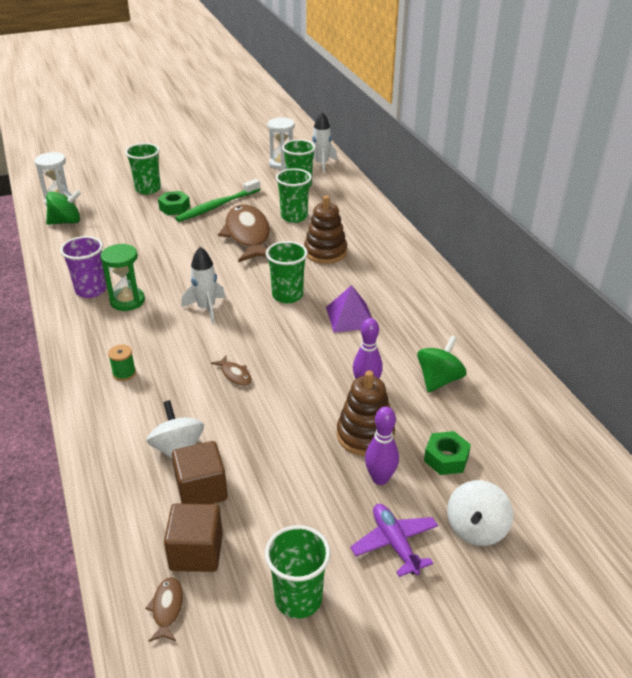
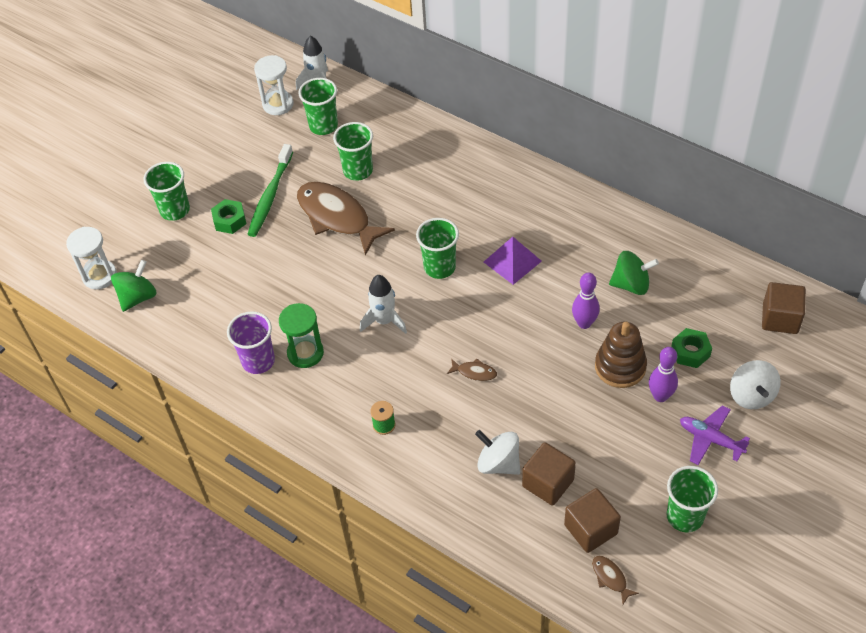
camera: 30 degrees left, 15 degrees up
brown stacking toy [304,196,347,264] -> none
green spinning top [417,335,467,392] -> green spinning top turned 90 degrees clockwise [609,251,659,295]
none -> brown cube [762,282,806,334]

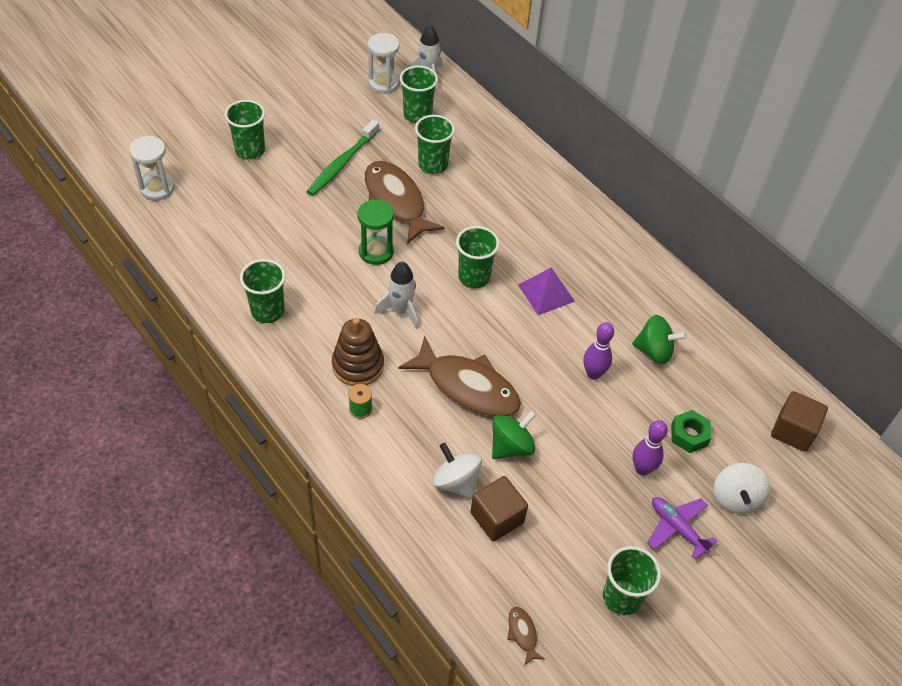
camera: 10 degrees right, 0 degrees up
green spinning top [111,260,157,312] -> green spinning top moved to [492,410,536,459]
green nut [211,199,246,234] -> none
purple cup [227,311,275,374] -> green cup [240,259,286,323]
green hourglass [279,303,324,368] -> green hourglass moved to [358,199,394,265]
brown fish [447,358,497,381] -> brown fish [398,336,521,417], size x2.48
brown cube [564,488,621,553] -> none
brown stacking toy [595,322,647,388] -> brown stacking toy moved to [332,318,384,386]

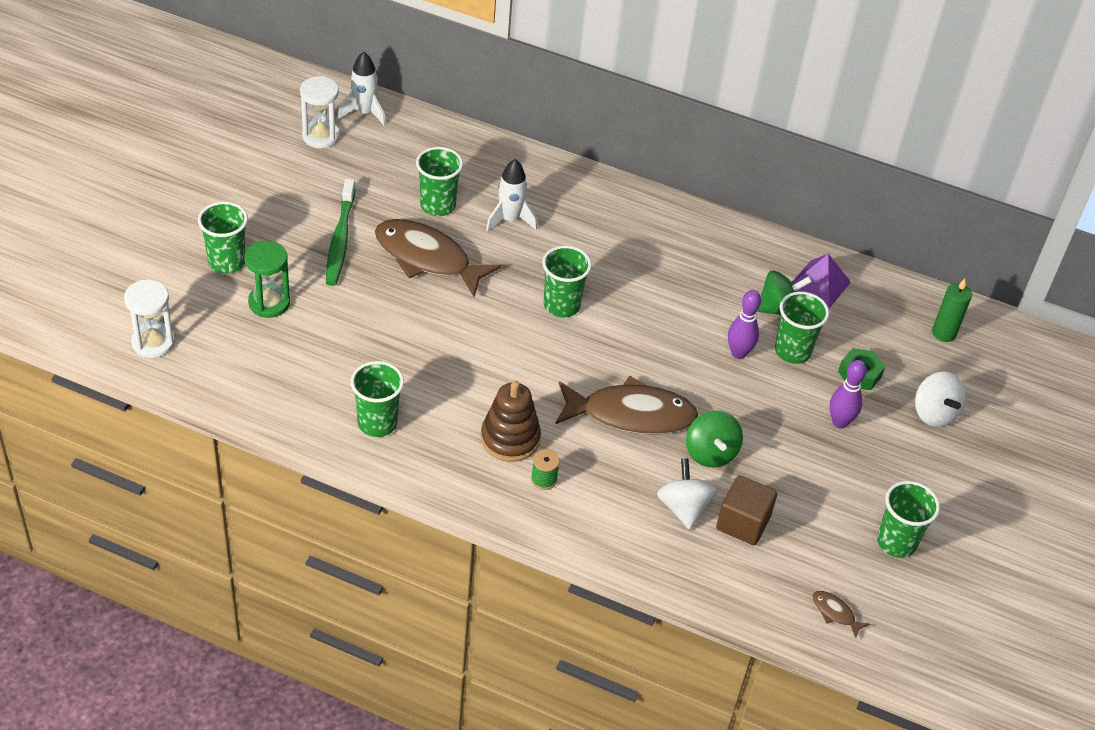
camera: 30 degrees left, 5 degrees down
green hourglass [358,199,394,265] -> green hourglass moved to [244,241,290,318]
white rocket [374,262,418,329] -> white rocket moved to [486,159,537,232]
green cup [400,65,438,123] -> green cup moved to [775,292,829,364]
white spinning top [432,443,482,500] -> white spinning top turned 60 degrees clockwise [657,458,717,530]
green spinning top [492,410,536,459] -> green spinning top turned 150 degrees clockwise [686,410,743,467]
purple pyramid [518,267,575,315] -> purple pyramid moved to [792,254,851,308]
purple plane [647,497,717,559] -> none
brown cube [771,391,828,452] -> green candle [932,279,972,342]

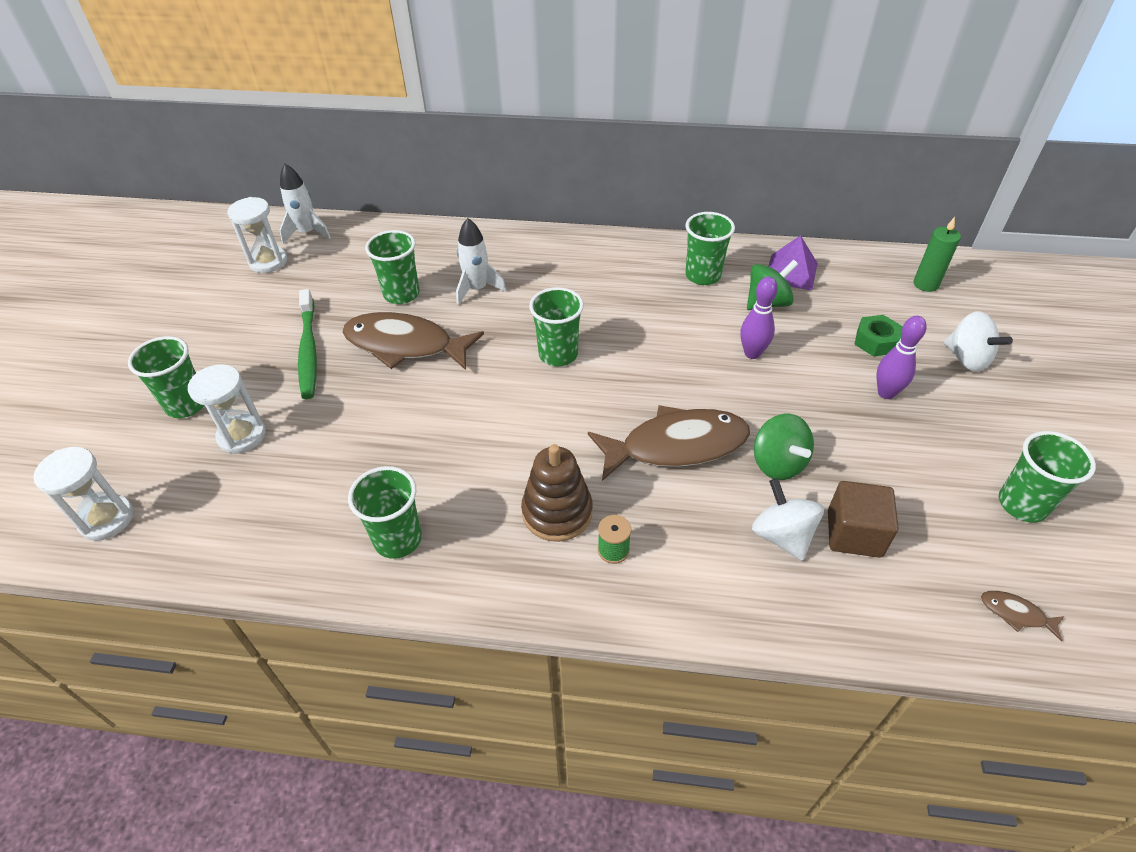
camera: 10 degrees left, 0 degrees up
green hourglass [244,241,290,318] -> white hourglass [188,364,266,454]
green cup [775,292,829,364] -> green cup moved to [685,212,735,285]

